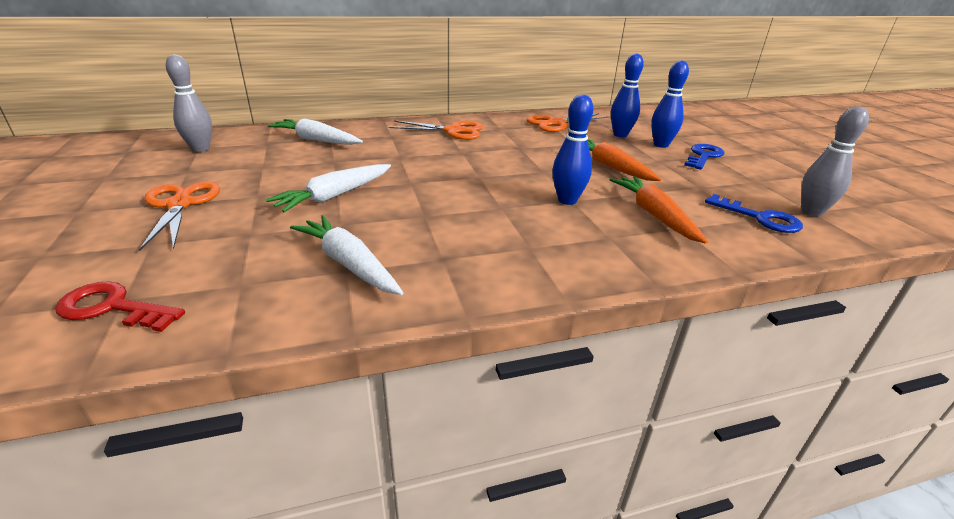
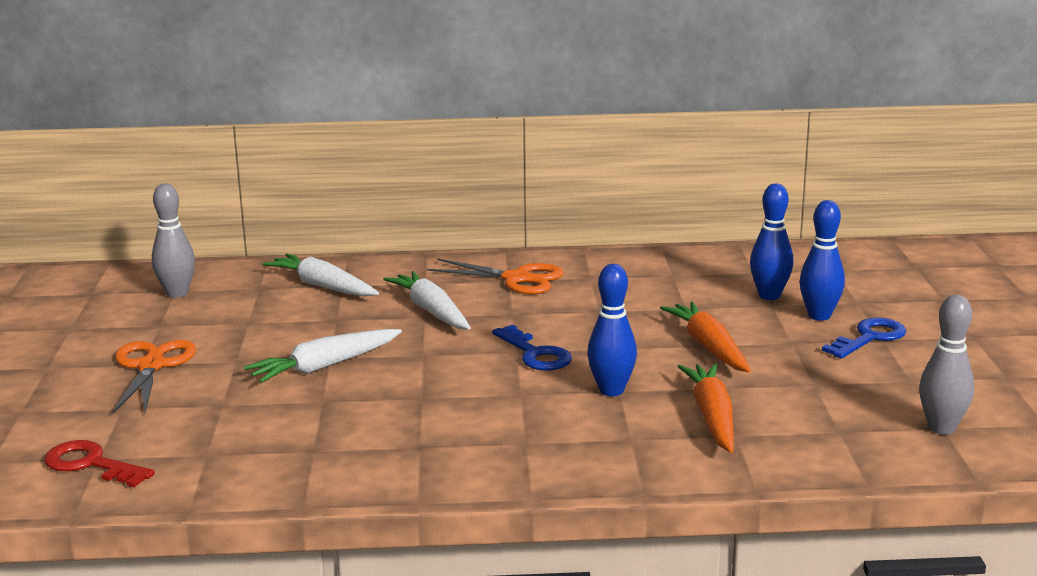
camera: 15 degrees right, 10 degrees down
white carrot [290,215,404,295] -> white carrot moved to [383,271,471,330]
orange scissors [526,113,609,132] -> none
blue key [705,194,803,233] -> blue key moved to [492,325,572,371]

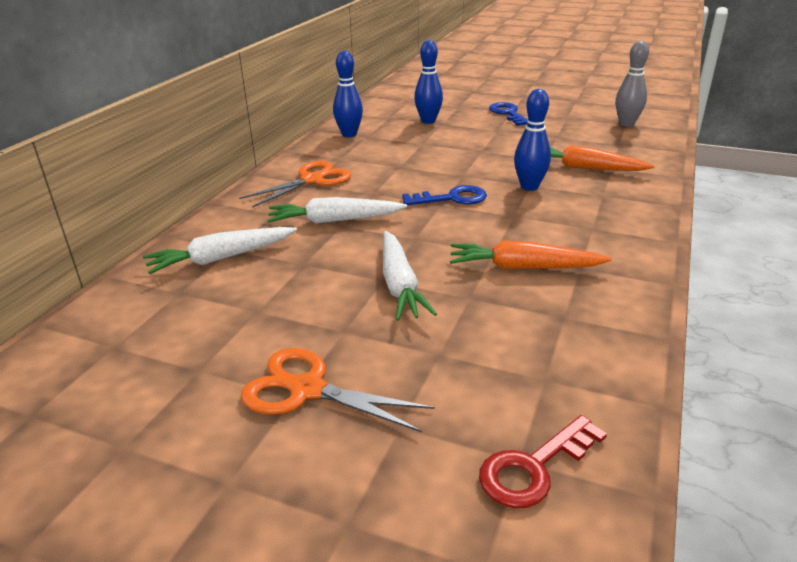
camera: 65 degrees left, 10 degrees up
grey bowling pin [152,183,195,298] -> none
orange carrot [660,301,751,372] -> orange carrot moved to [450,240,612,269]
blue bowling pin [799,200,845,321] -> blue bowling pin moved to [333,51,363,137]

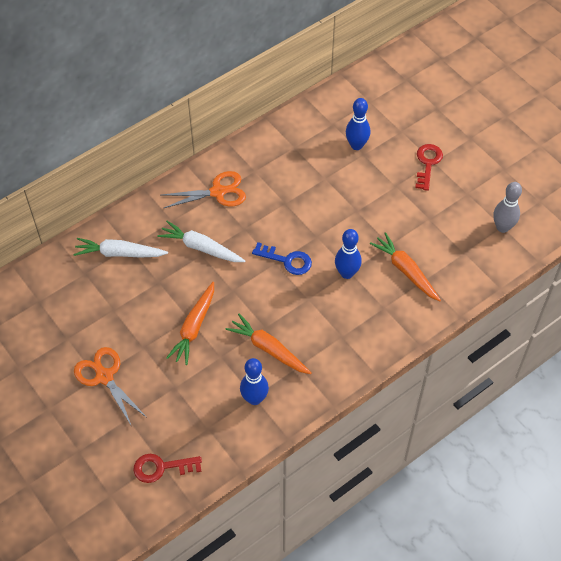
camera: 30 degrees right, 25 degrees up
blue bowling pin [333,51,363,137] -> blue bowling pin moved to [240,358,269,405]
white carrot [383,231,437,321] -> orange carrot [166,282,214,365]
blue key [489,102,528,126] -> red key [415,144,443,191]

